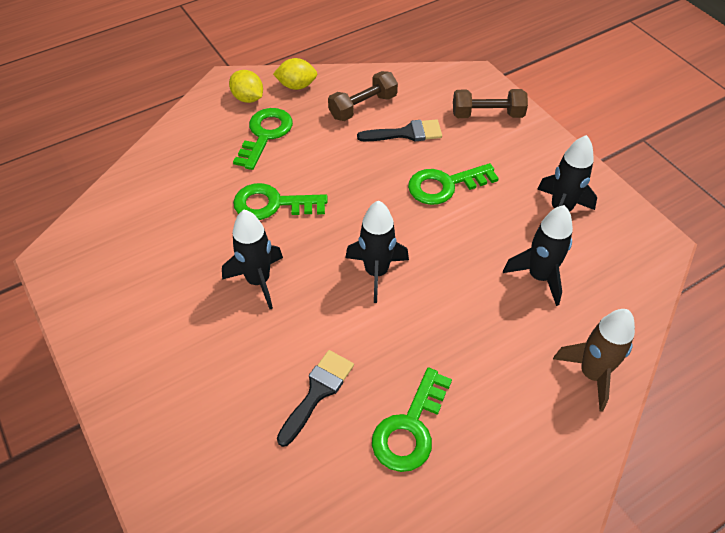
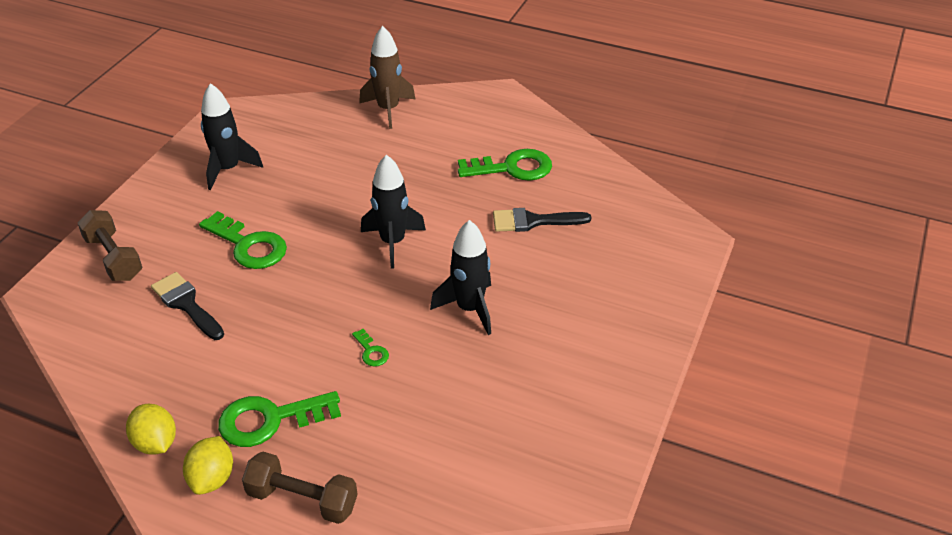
camera: 125 degrees left, 10 degrees down
green key [233,183,328,220] -> green key [352,329,389,367], size x0.46
brown dumbbell [328,71,398,121] -> brown dumbbell moved to [242,452,358,524]
black rocket [503,205,573,306] -> none

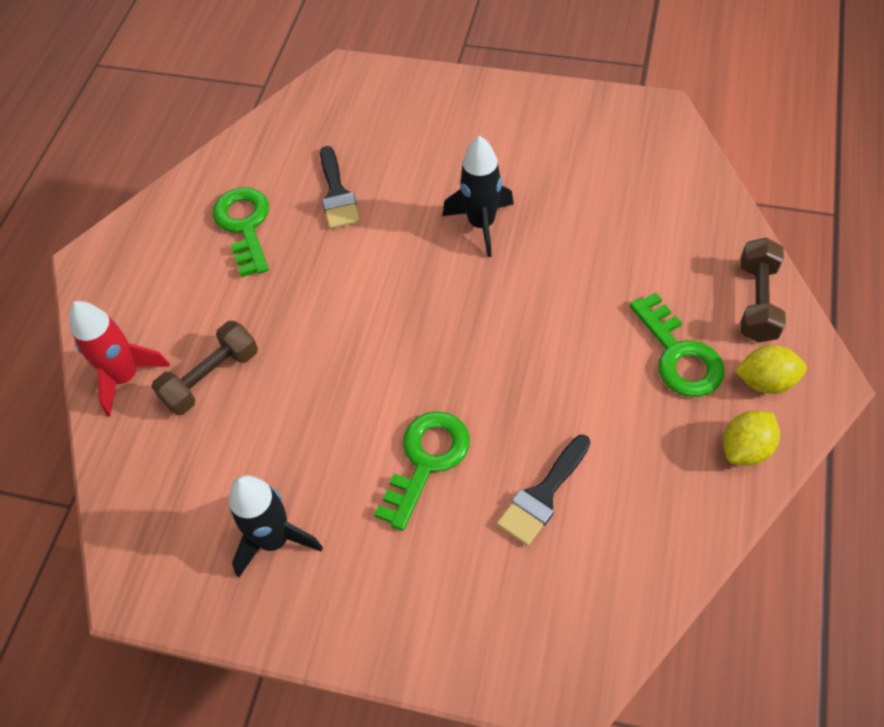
camera: 95 degrees left, 15 degrees up
brown dumbbell [78,210,143,281] -> brown dumbbell moved to [151,321,258,415]
green key [352,329,389,367] -> none
brown rocket [359,26,415,129] -> red rocket [69,301,170,417]
black rocket [361,155,426,269] -> none

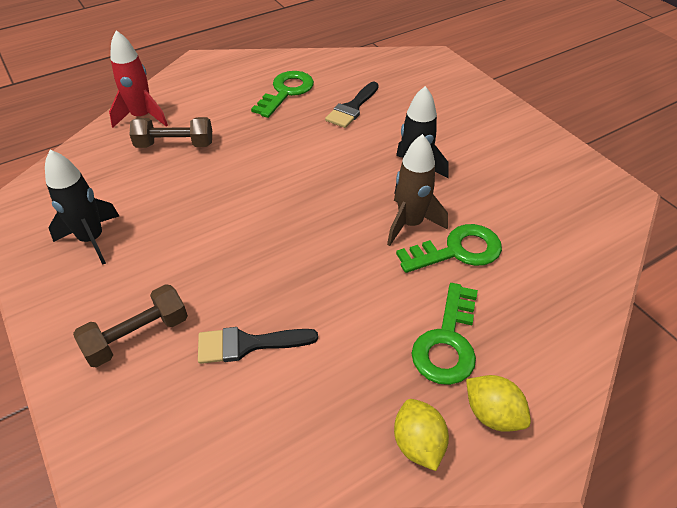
camera: 40 degrees right, 10 degrees down
green key [374,411,470,531] -> green key moved to [396,224,502,273]
yellow lemon [723,410,780,466] -> yellow lemon turned 75 degrees clockwise [394,399,449,471]
brown dumbbell [741,238,786,342] -> brown dumbbell moved to [73,284,188,368]
none -> brown rocket [387,134,448,246]

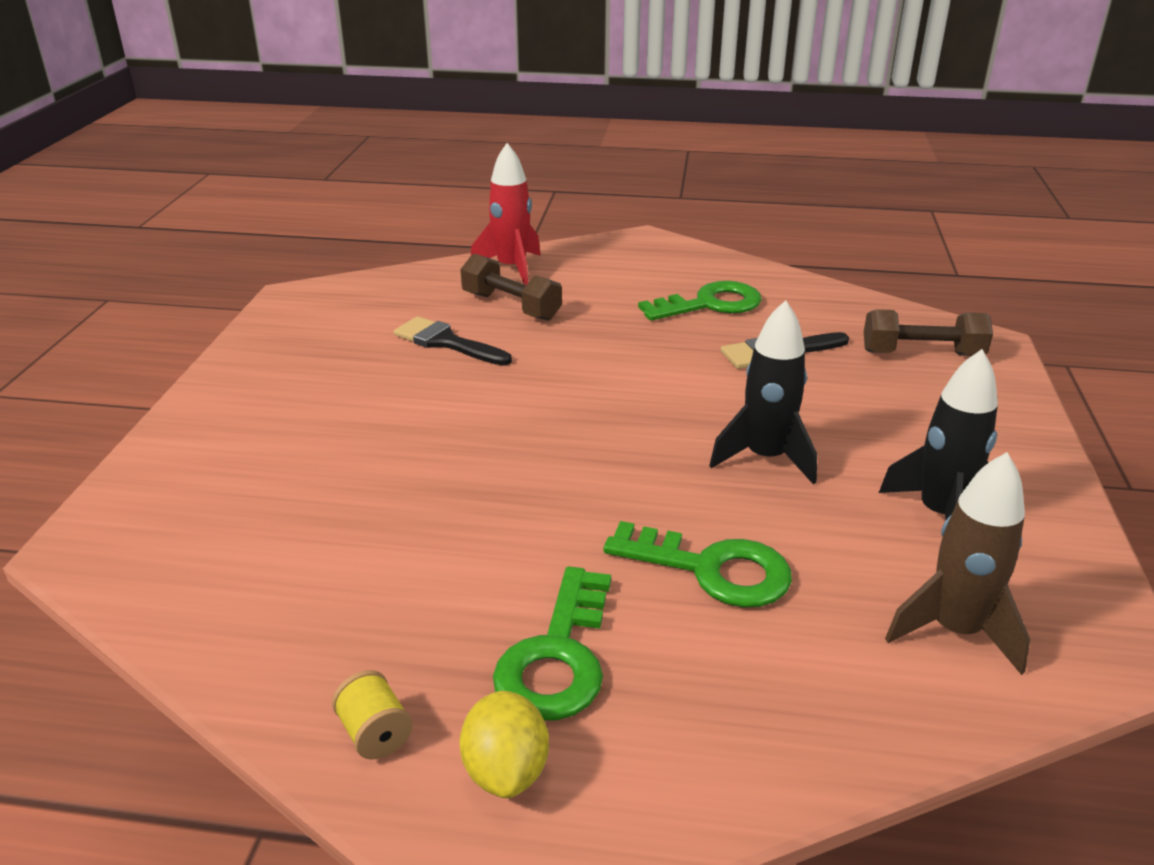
camera: 40 degrees right, 15 degrees down
black rocket [45,150,119,265] -> black rocket moved to [879,349,998,520]
brown dumbbell [73,284,188,368] -> brown dumbbell moved to [864,309,993,356]
black brush [198,327,318,364] -> black brush moved to [394,316,512,366]
brown rocket [387,134,448,246] -> brown rocket moved to [885,452,1030,675]
yellow lemon [394,399,449,471] -> yellow spool [332,670,413,760]
green key [411,283,478,385] -> green key turned 45 degrees counterclockwise [493,567,611,721]

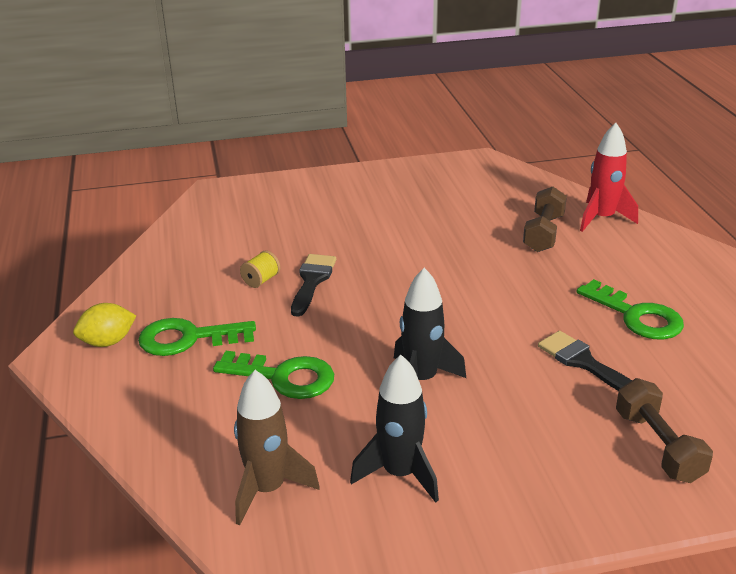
camera: 70 degrees right, 0 degrees up
yellow spool [332,670,413,760] -> yellow spool moved to [240,250,280,288]
black brush [394,316,512,366] -> black brush moved to [291,254,336,317]
green key [603,521,792,607] -> green key turned 75 degrees counterclockwise [213,351,334,399]

